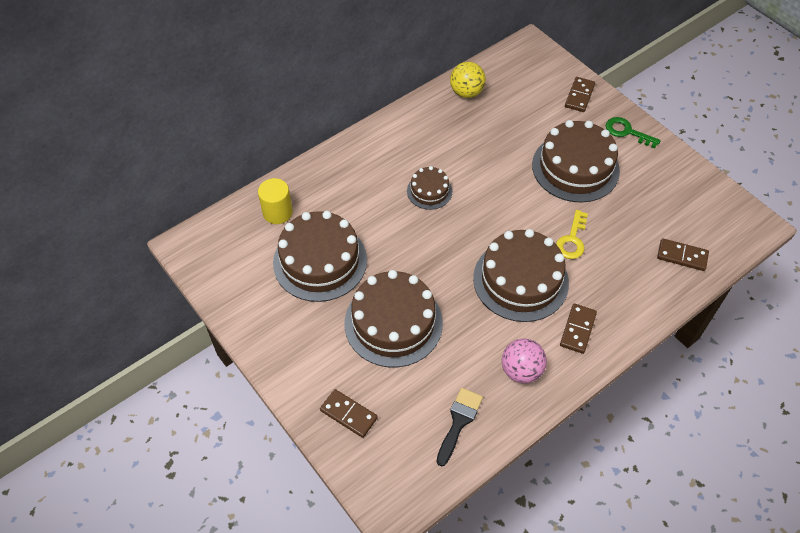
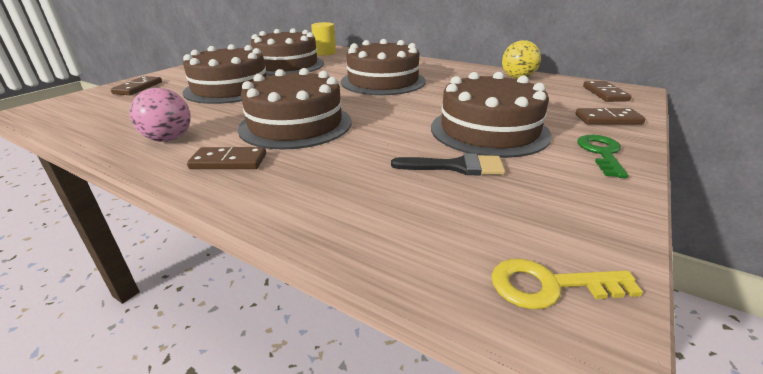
camera: 70 degrees right, 25 degrees down
brown cake [407,166,452,210] -> brown cake [341,39,426,95], size x1.95
black brush [436,388,483,466] -> black brush moved to [391,153,505,176]
yellow key [556,210,588,259] -> yellow key moved to [491,258,643,310]
brown domino [657,238,709,271] -> brown domino moved to [583,81,631,102]

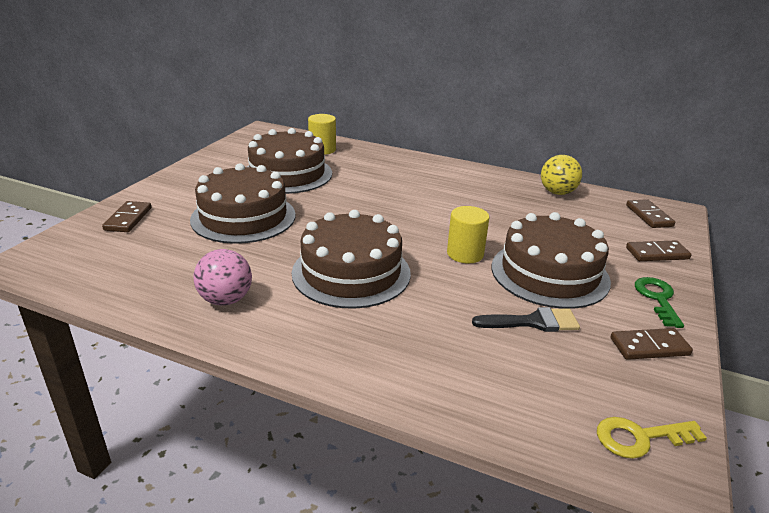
camera: 10 degrees left, 0 degrees up
brown domino [187,147,266,169] -> brown domino moved to [610,328,693,360]
brown cake [341,39,426,95] -> none
none -> yellow cylinder [447,206,490,263]

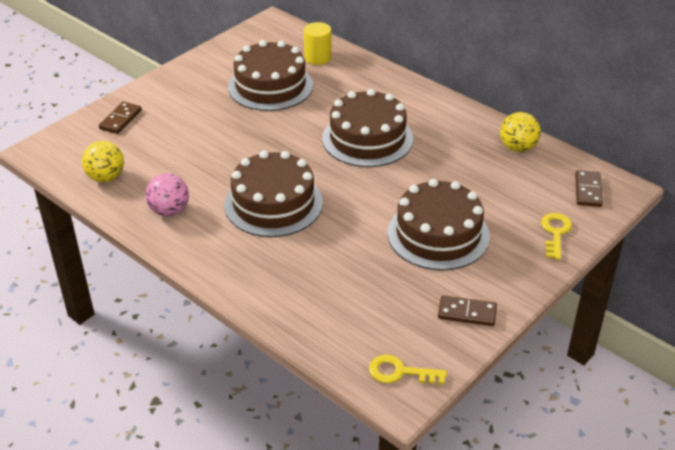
camera: 20 degrees right, 10 degrees up
brown cake [190,163,295,244] -> brown cake moved to [322,89,413,167]
yellow cylinder [447,206,490,263] -> none
black brush [472,307,580,332] -> none
brown domino [626,240,691,261] -> yellow key [541,213,572,260]
green key [635,277,684,328] -> none
none -> yellow ball [82,141,124,182]

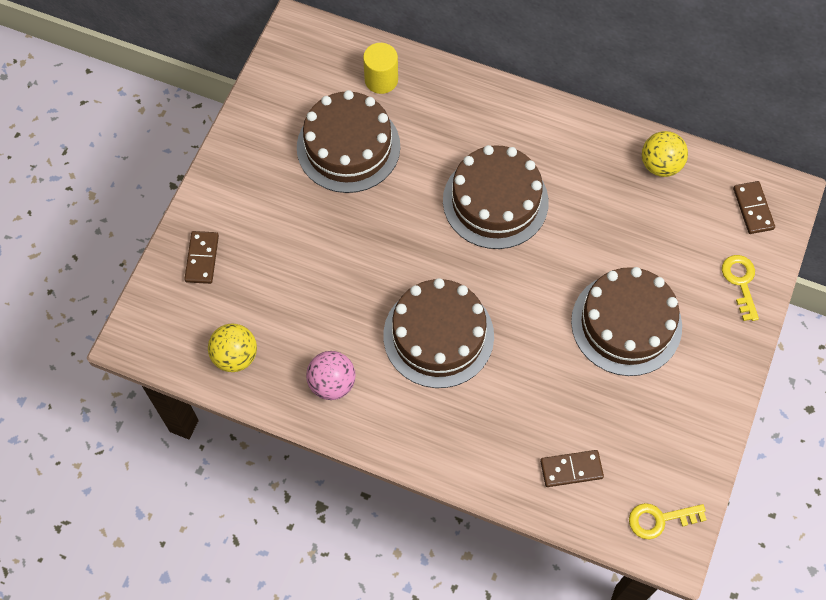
camera: 20 degrees left, 25 degrees up
brown domino [438,295,497,326] -> brown domino moved to [540,450,604,487]

